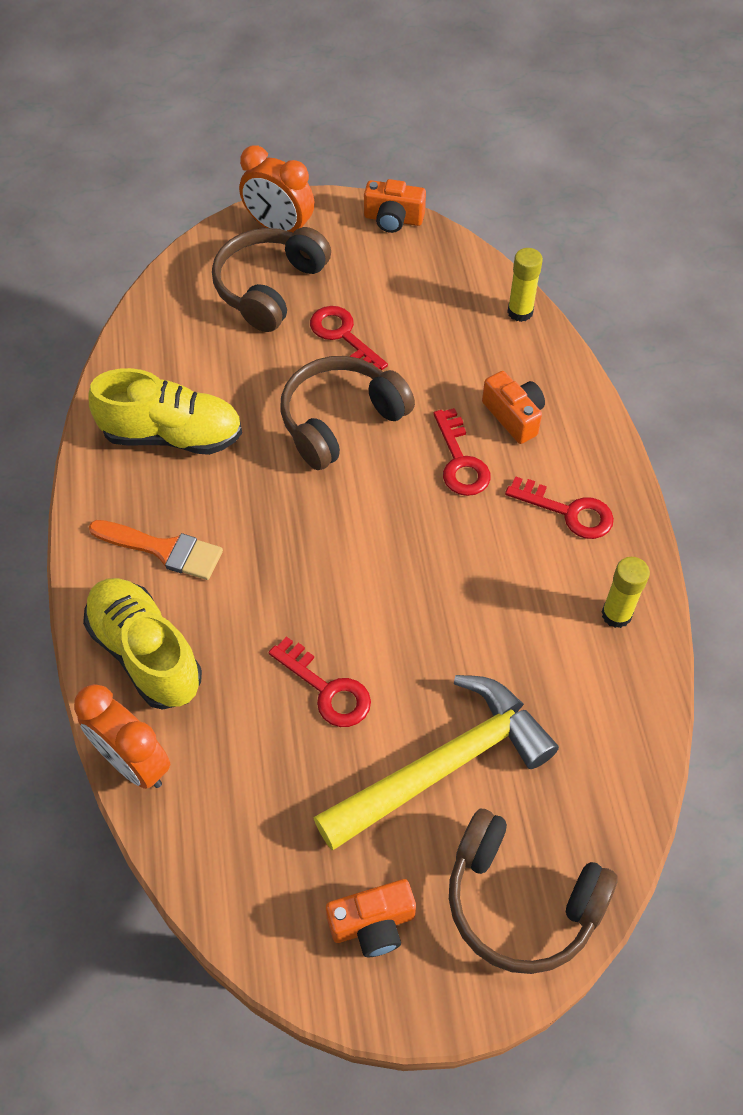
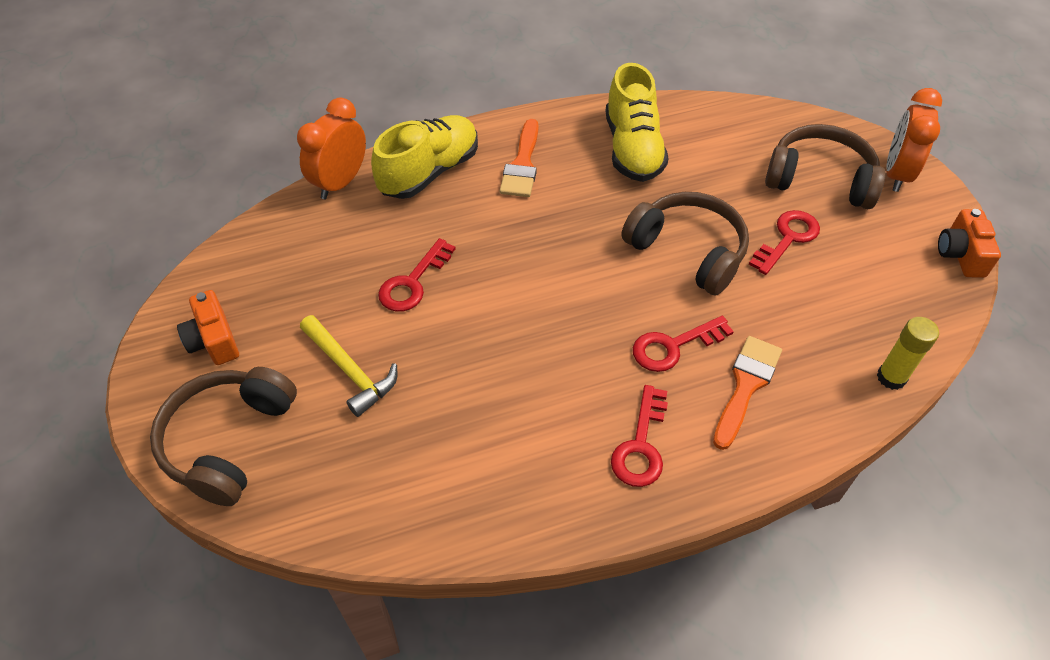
camera: 80 degrees right, 5 degrees down
yellow hammer [313,675,559,850] -> yellow hammer [300,315,397,417], size x0.59
orange camera [482,371,545,444] -> orange brush [713,336,782,450]
yellow glue stick [602,557,650,628] -> none

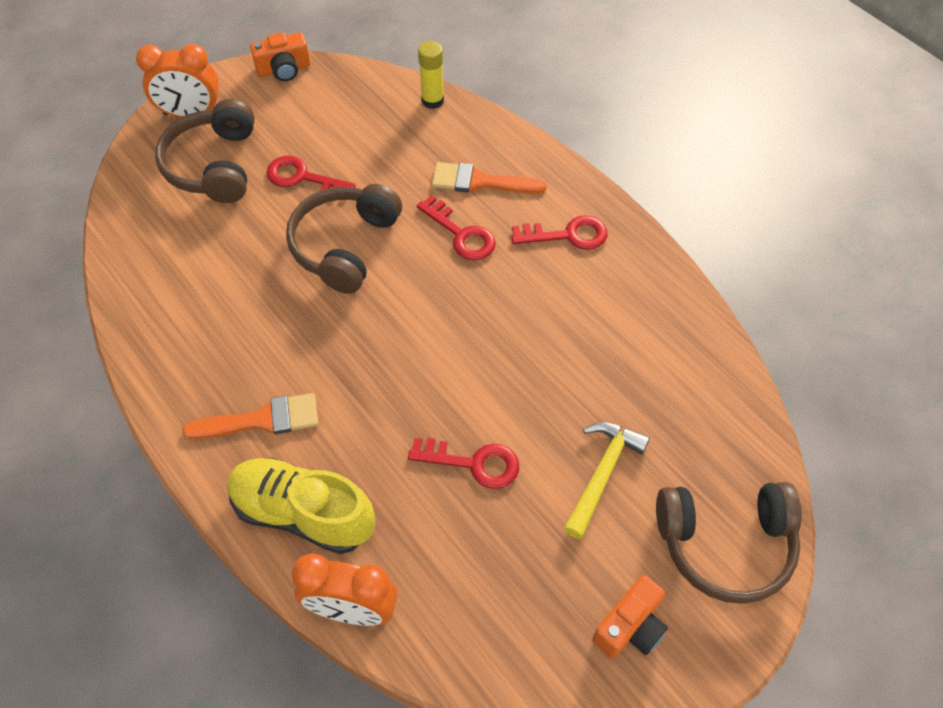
camera: 110 degrees left, 5 degrees up
yellow shoe [606,63,669,182] -> none

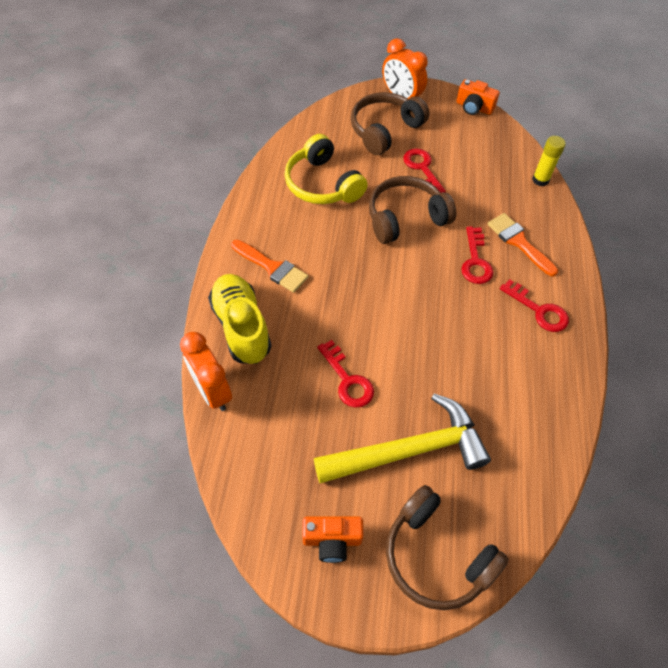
camera: 45 degrees right, 0 degrees up
yellow hammer [564,422,650,539] -> yellow hammer [314,394,491,483], size x1.69
none -> yellow headphones [284,134,368,204]

